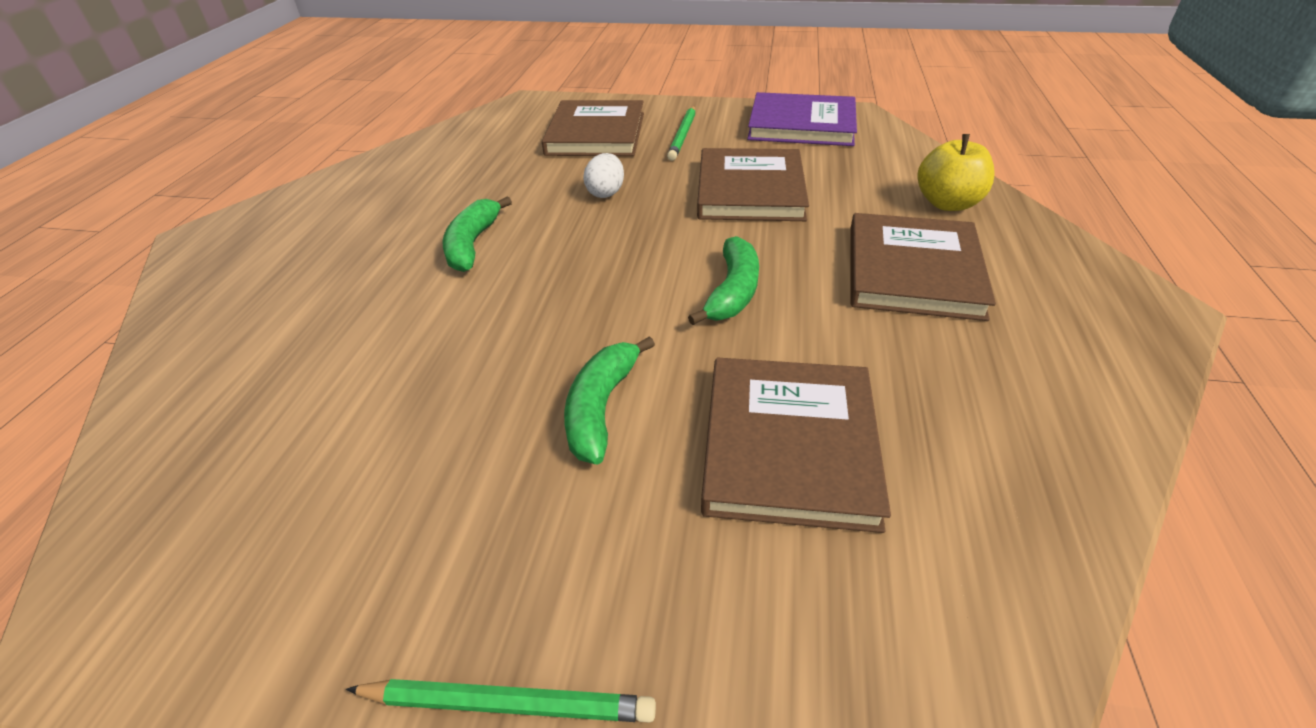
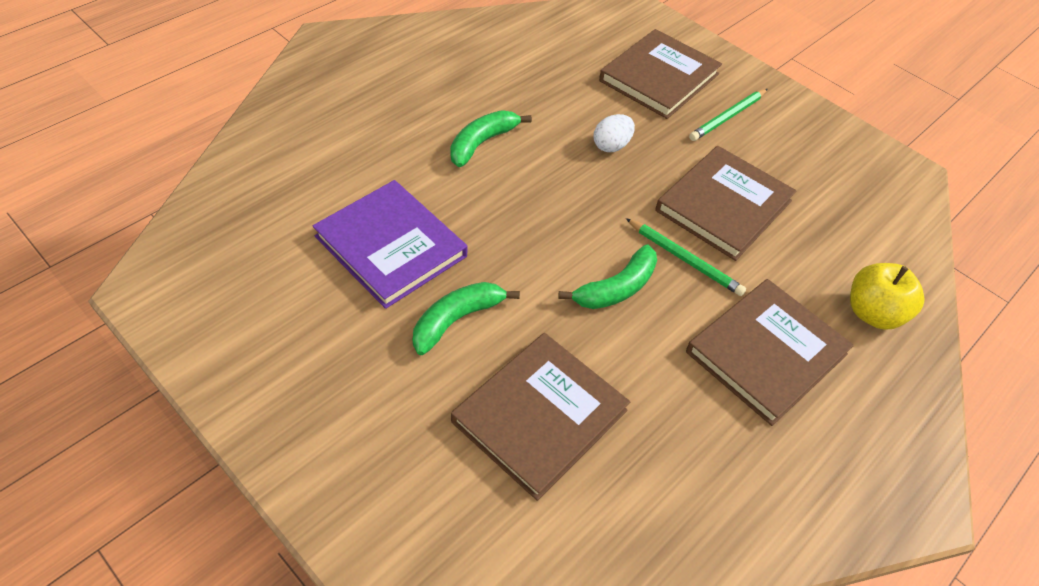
camera: 30 degrees right, 10 degrees up
green pencil [346,679,656,723] -> green pencil moved to [626,218,746,296]
purple book [747,92,857,146] -> purple book moved to [313,180,467,309]

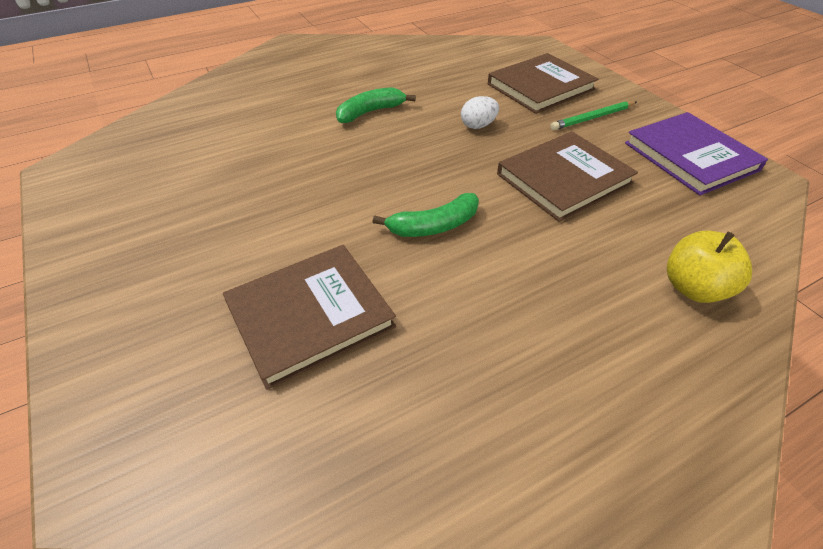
camera: 20 degrees right, 5 degrees down
purple book [313,180,467,309] -> purple book moved to [625,112,768,195]
green banana [413,282,520,355] -> none
green pencil [626,218,746,296] -> none
brown book [686,279,854,426] -> none

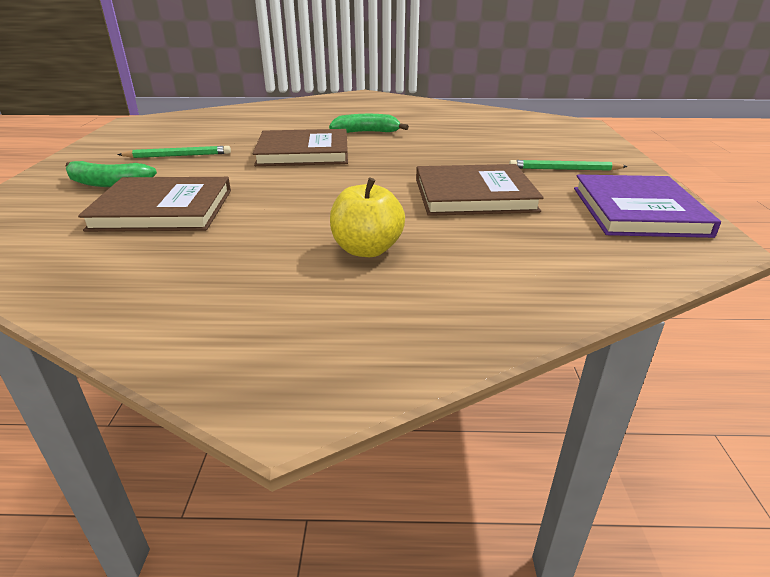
camera: 30 degrees right, 15 degrees down
green banana [373,193,479,237] -> green banana moved to [66,161,157,187]
white egg [461,96,499,129] -> none
brown book [488,53,598,114] -> brown book moved to [253,129,348,166]
yellow apple [667,231,752,303] -> yellow apple moved to [330,178,405,257]
none -> green pencil [117,146,231,158]

